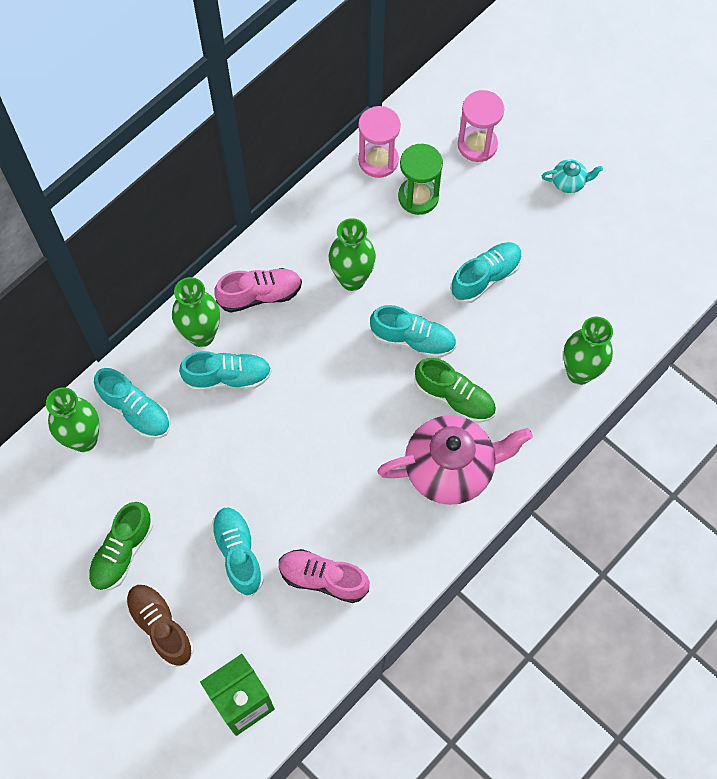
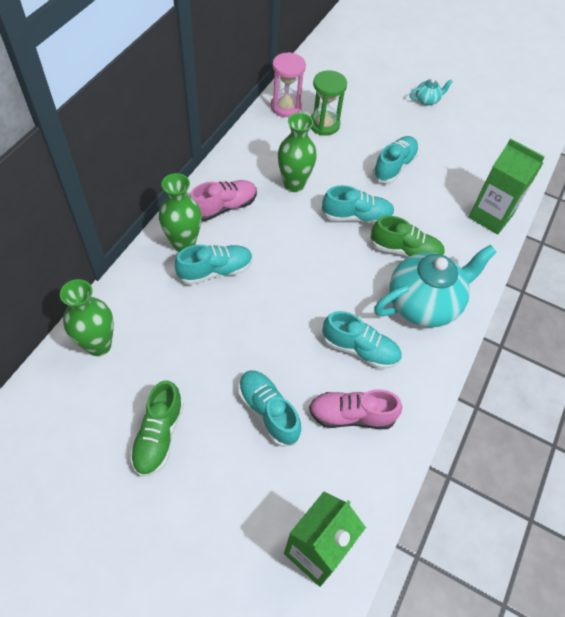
camera: 20 degrees left, 10 degrees down
turquoise shoe [94,368,170,439] -> turquoise shoe moved to [322,311,402,369]
brown shoe [126,584,194,667] -> none
pink teapot [377,415,532,505] -> turquoise teapot [374,245,497,327]
pink hourglass [458,90,504,162] -> none
green vase [563,317,613,385] -> green carton [469,138,545,235]

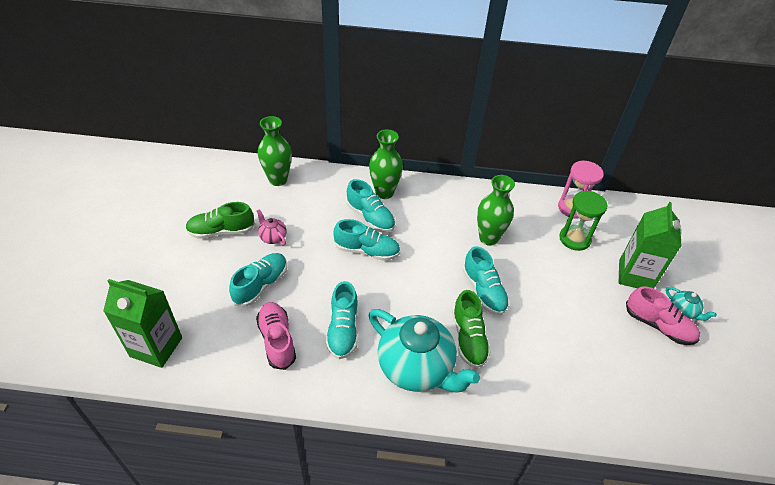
camera: 70 degrees right, 10 degrees down
pink shoe [190,180,257,221] -> pink shoe moved to [626,286,700,345]
turquoise shoe [373,136,419,183] -> turquoise shoe moved to [334,219,400,261]
green carton [469,138,545,235] -> green carton moved to [619,202,682,288]
none -> pink teapot [257,209,287,246]

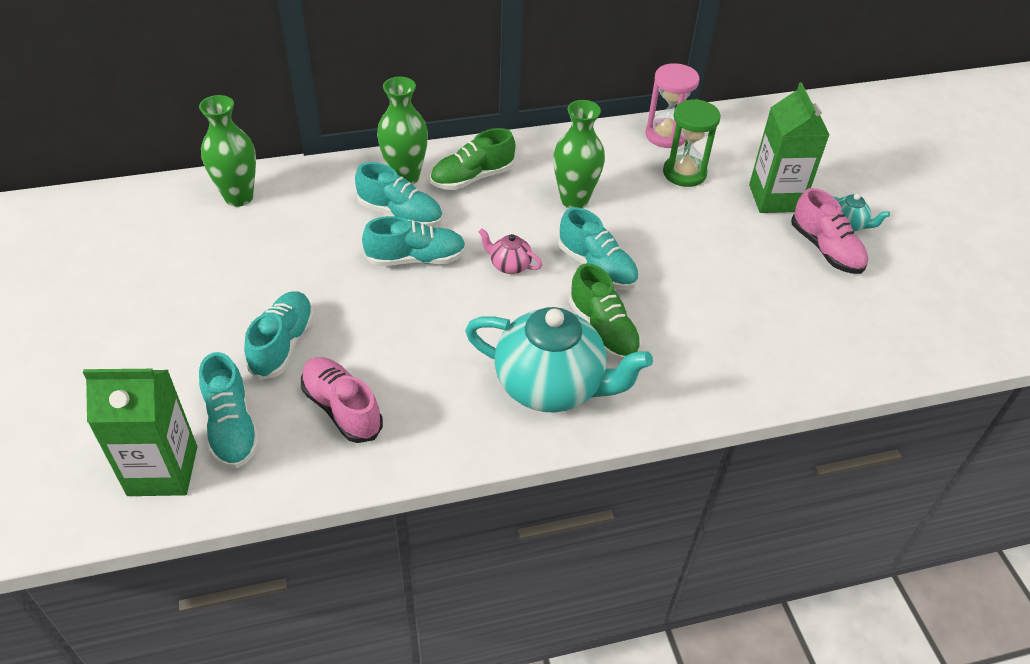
camera: 20 degrees left, 0 degrees up
green shoe [185,202,255,239] -> green shoe moved to [430,128,515,190]
pink teapot [257,209,287,246] -> pink teapot moved to [479,229,542,274]
turquoise shoe [326,281,358,359] -> turquoise shoe moved to [199,352,260,469]
pink shoe [626,286,700,345] -> pink shoe turned 45 degrees clockwise [791,188,868,274]

